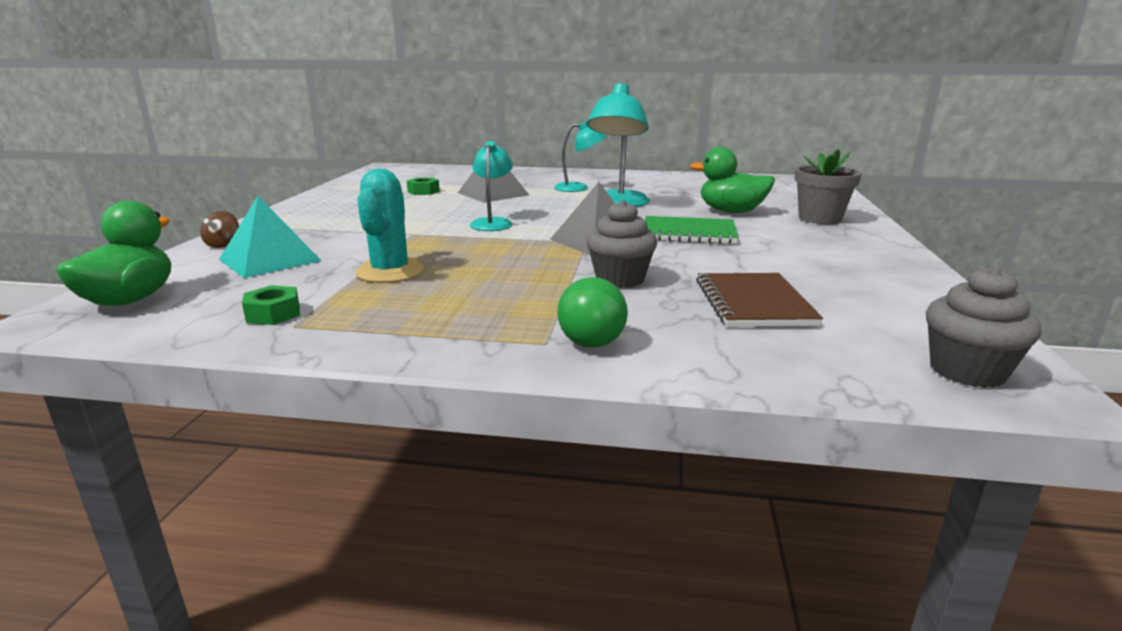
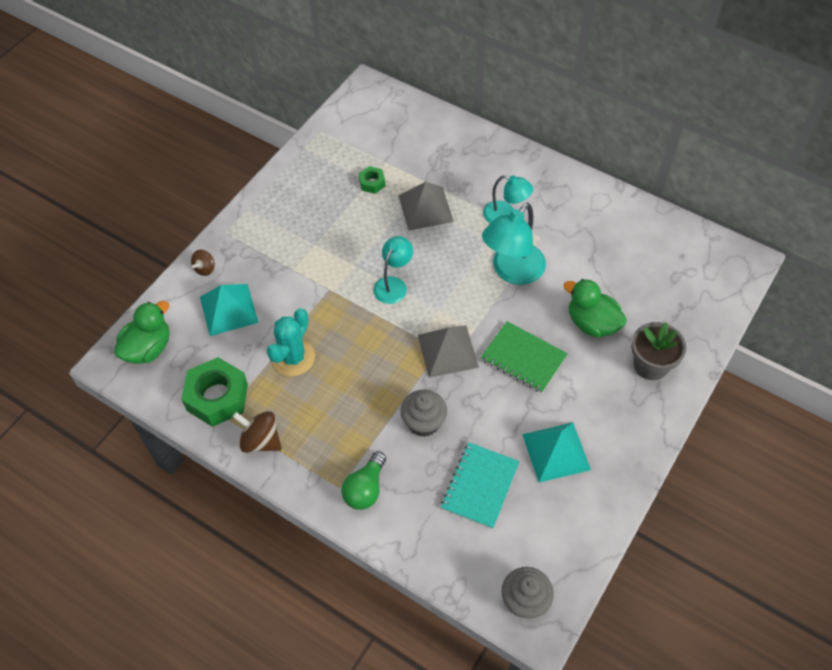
camera: 25 degrees right, 35 degrees up
green nut [242,285,300,325] -> green nut [181,357,248,427], size x2.05
brown notebook [696,273,823,327] -> turquoise notebook [441,442,520,529]
none -> brown spinning top [232,411,282,453]
none -> turquoise pyramid [522,422,591,483]

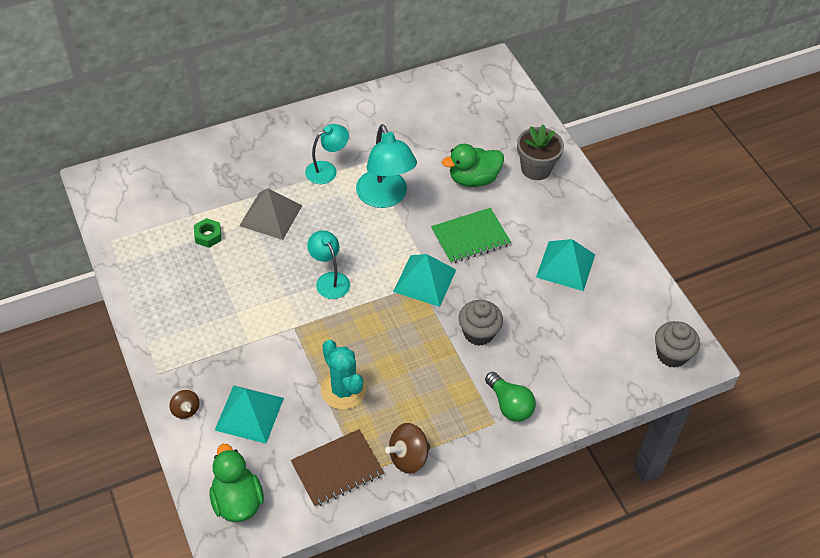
camera: 60 degrees left, 5 degrees down
green nut [181,357,248,427] -> brown notebook [291,429,384,507]
grey pyramid [418,325,479,378] -> turquoise pyramid [393,254,456,307]
turquoise notebook [441,442,520,529] -> none

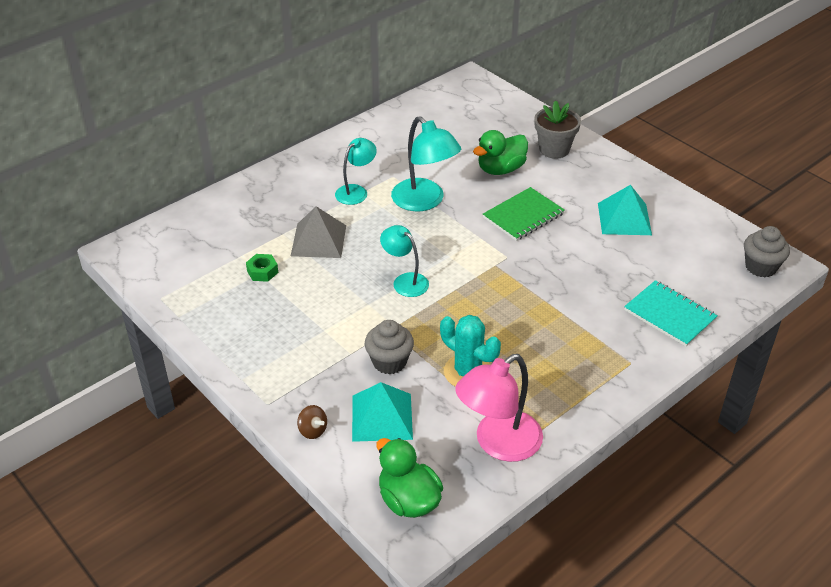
camera: 15 degrees left, 10 degrees down
brown notebook [291,429,384,507] -> pink lamp [455,354,543,462]
brown spinning top [385,423,431,474] -> none
turquoise pyramid [393,254,456,307] -> none
grey cupcake [459,300,503,346] -> grey cupcake moved to [365,320,414,375]
green light bulb [485,372,536,422] -> none
none -> turquoise notebook [624,280,718,346]

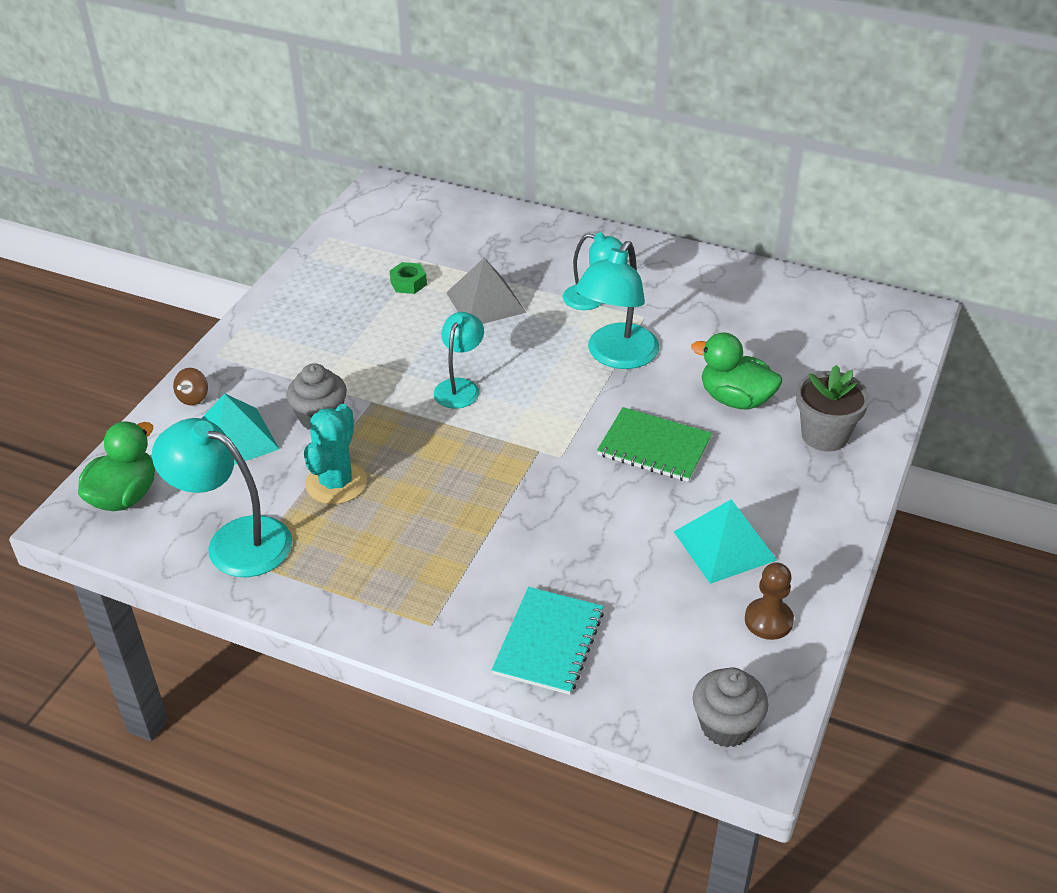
camera: 65 degrees right, 0 degrees up
pink lamp [455,354,543,462] -> turquoise lamp [152,418,292,577]
none -> brown pawn [745,562,794,640]

